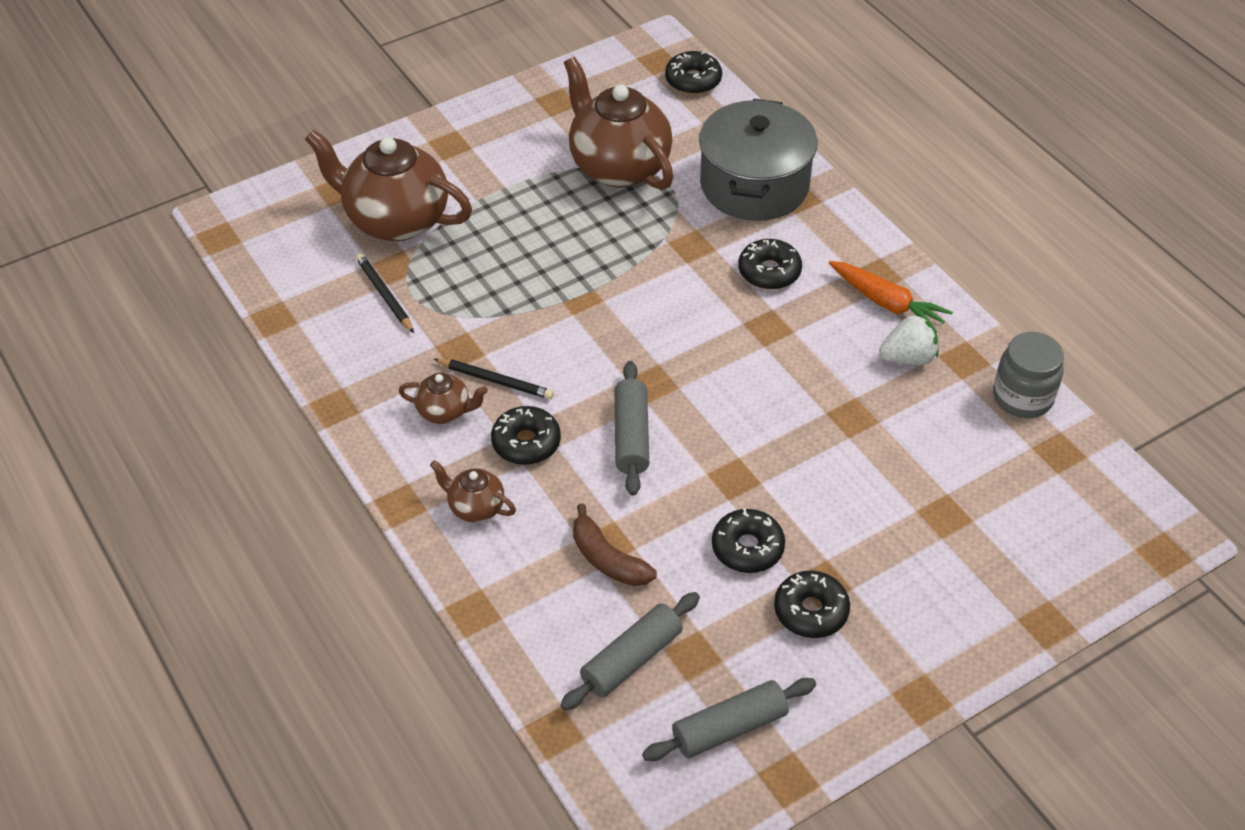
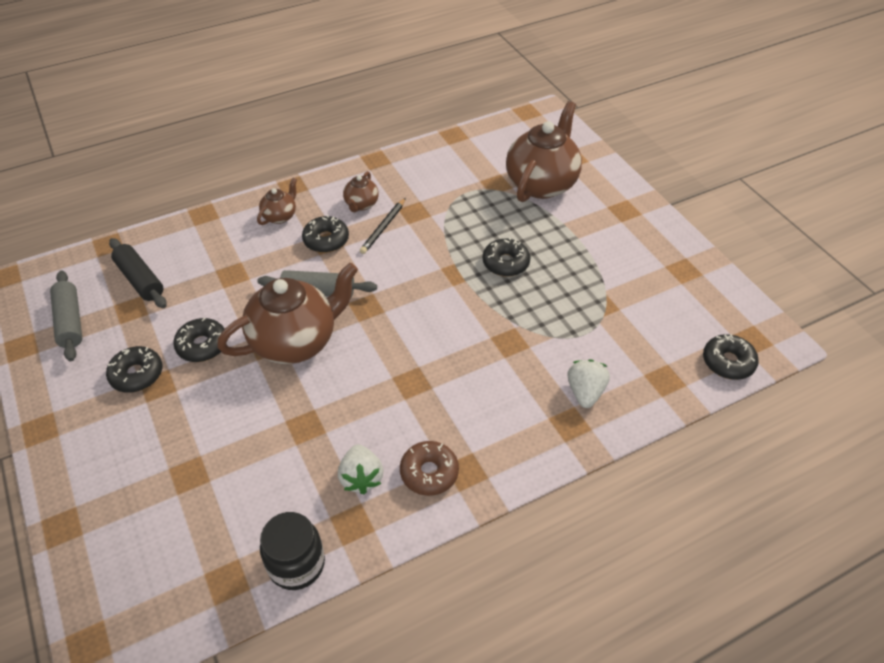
camera: 95 degrees right, 0 degrees up
black pencil [355,253,414,333] -> none
grey rolling pin [560,592,700,711] -> black rolling pin [109,238,167,308]
brown teapot [564,57,673,190] -> brown teapot moved to [217,263,358,364]
brown banana [573,503,657,586] -> none
grey pot [699,99,818,221] -> white strawberry [567,359,610,408]
black donut [738,239,802,290] -> black donut moved to [483,237,530,277]
orange carrot [829,261,953,332] -> brown donut [400,441,459,496]
grey jar [993,332,1064,418] -> black jar [260,512,325,590]

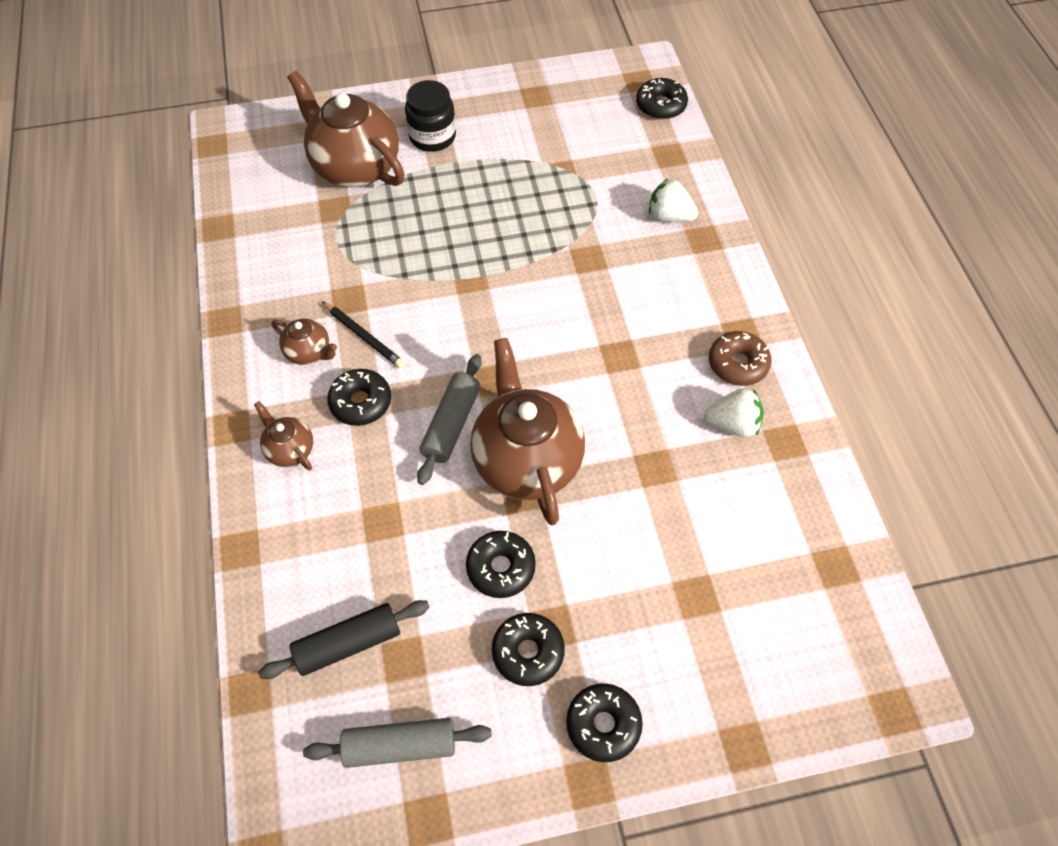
camera: 75 degrees left, 10 degrees up
black jar [260,512,325,590] -> black jar moved to [405,80,456,152]
black donut [483,237,530,277] -> black donut moved to [566,683,643,762]

